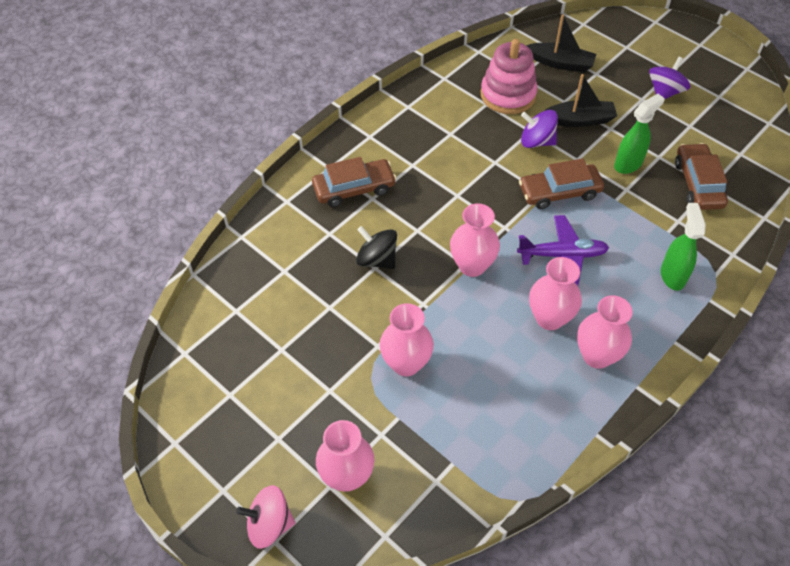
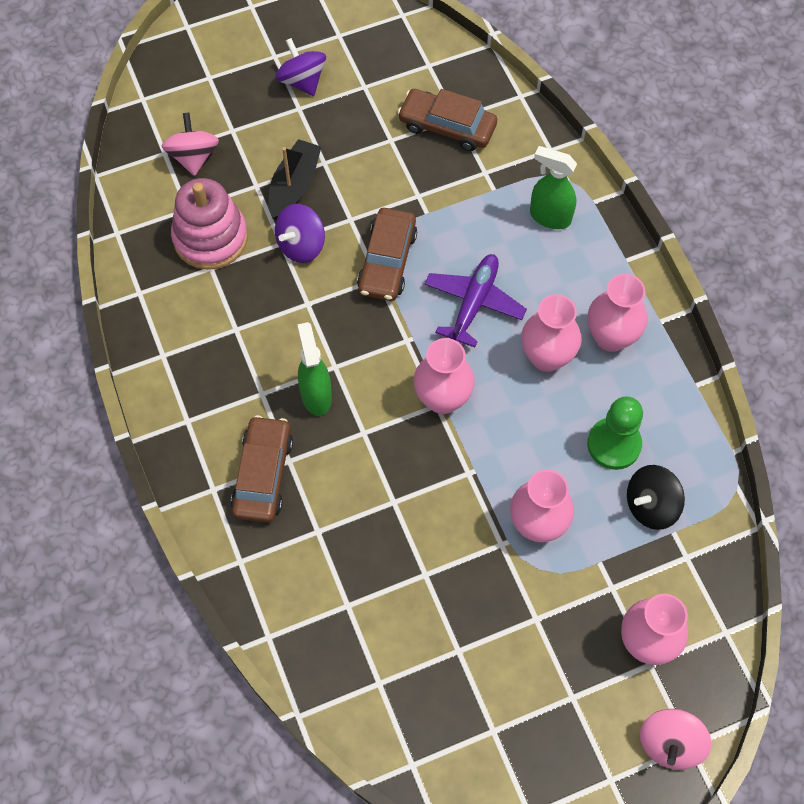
camera: 65 degrees left, 10 degrees up
black spinning top [356,226,397,269] -> black spinning top moved to [627,465,685,530]
black boat [526,14,596,72] -> pink spinning top [161,113,219,176]
green spray bottle [614,94,665,174] -> green spray bottle moved to [297,322,332,416]
none -> green pawn [587,396,643,470]

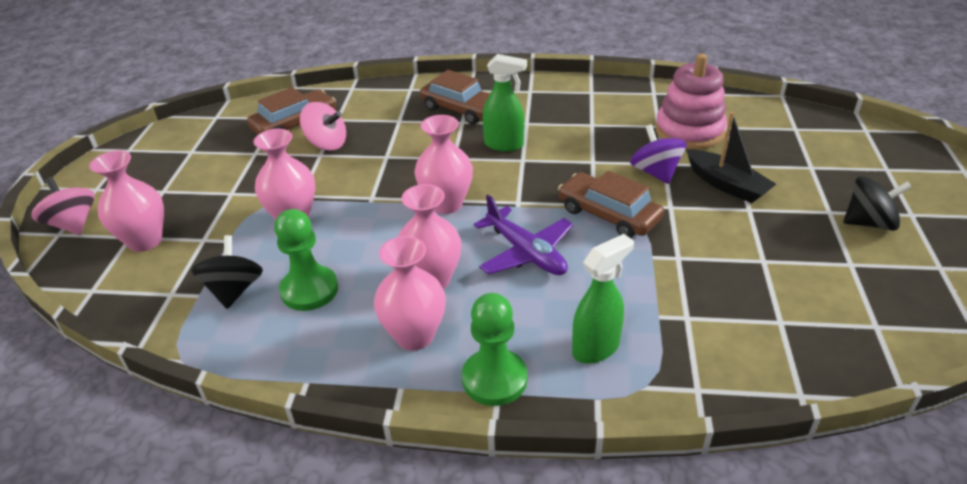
camera: 120 degrees right, 25 degrees down
pink spinning top [161,113,219,176] -> pink spinning top moved to [300,102,346,151]
purple spinning top [275,38,326,96] -> black spinning top [844,176,912,231]
brown car [398,89,497,151] -> brown car moved to [247,87,336,135]
none -> green pawn [462,293,527,406]

